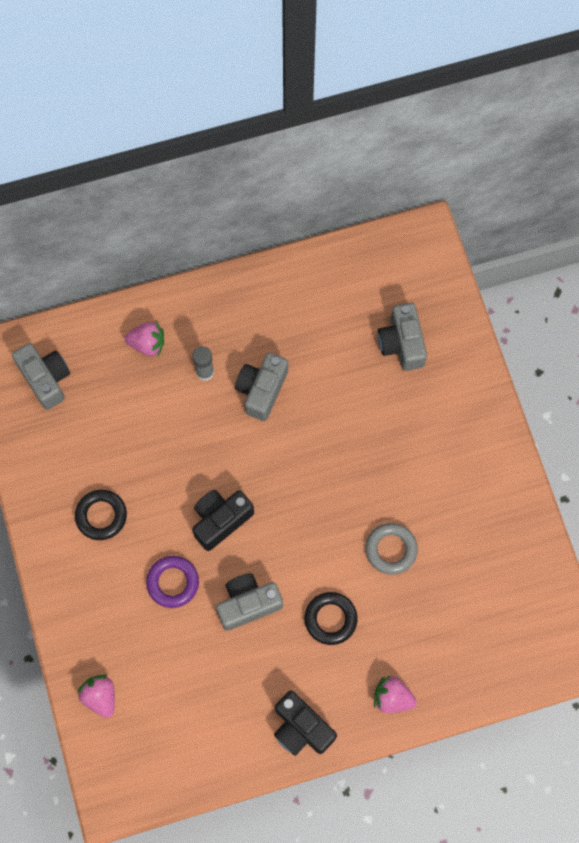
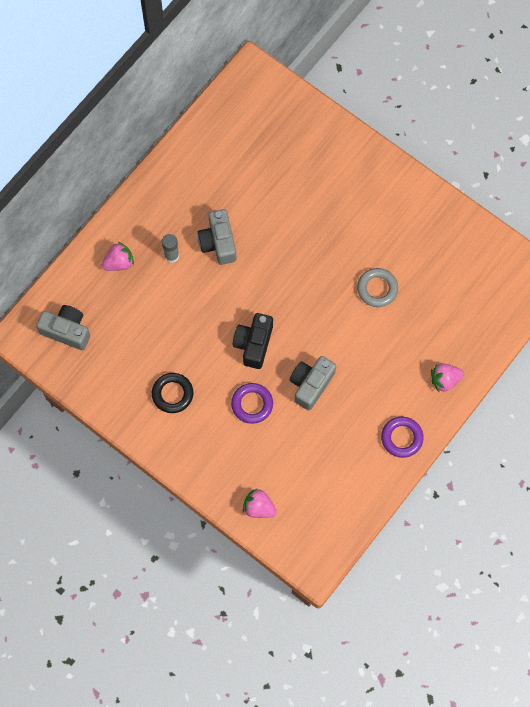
camera: 35 degrees left, 0 degrees up
black camera [274,691,337,756] -> purple ring [381,417,423,458]
black ring [304,592,358,645] -> none
grey camera [378,303,427,371] -> none

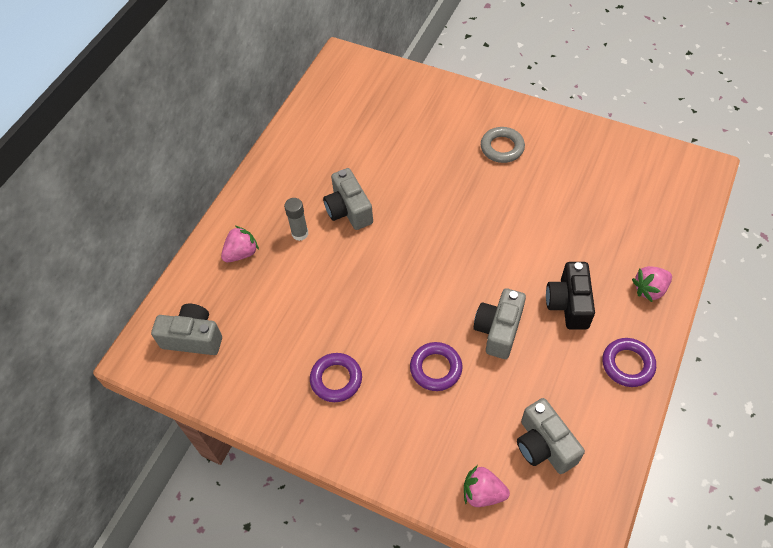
camera: 10 degrees left, 15 degrees down
black ring [152,373,193,413] -> purple ring [310,353,362,402]
black camera [233,313,273,369] -> black camera moved to [546,262,595,330]
grey ring [357,268,398,307] -> grey ring moved to [481,127,525,163]
none -> grey camera [517,398,585,474]

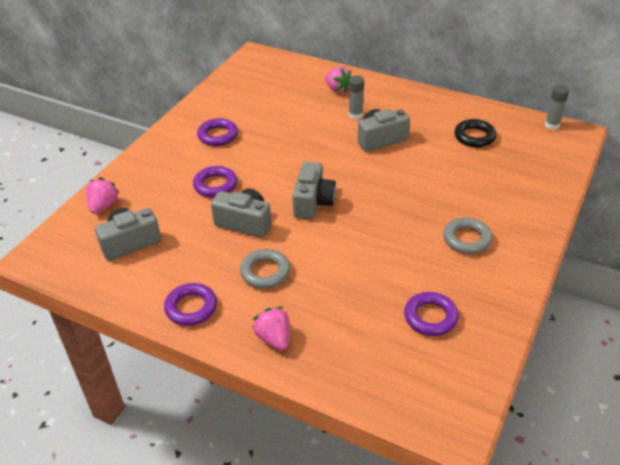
camera: 90 degrees right, 15 degrees down
grey camera [151,304,222,355] -> grey camera moved to [292,162,336,220]
black camera [546,262,595,330] -> grey ring [240,249,290,288]
none -> purple ring [404,292,459,336]
none -> black ring [454,119,496,147]
none -> grey glue stick [545,85,569,130]

